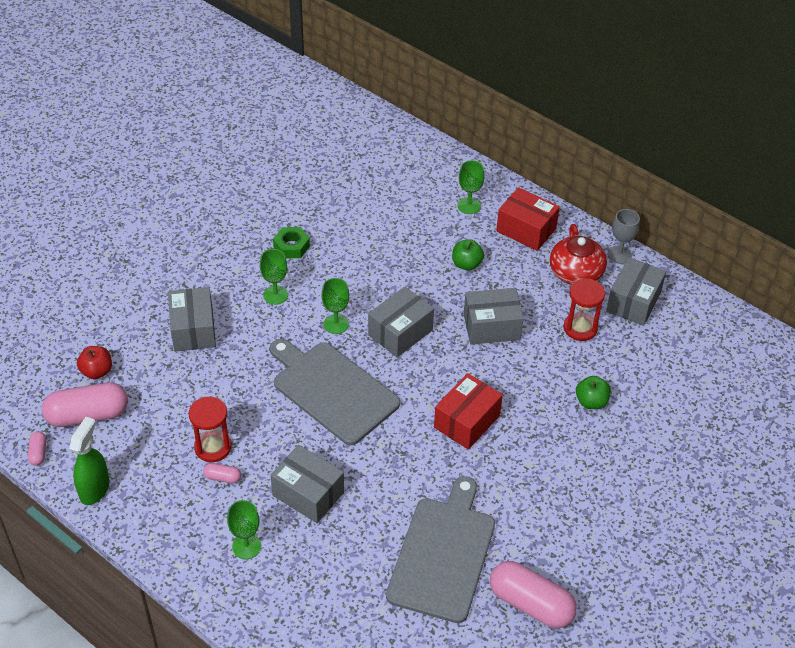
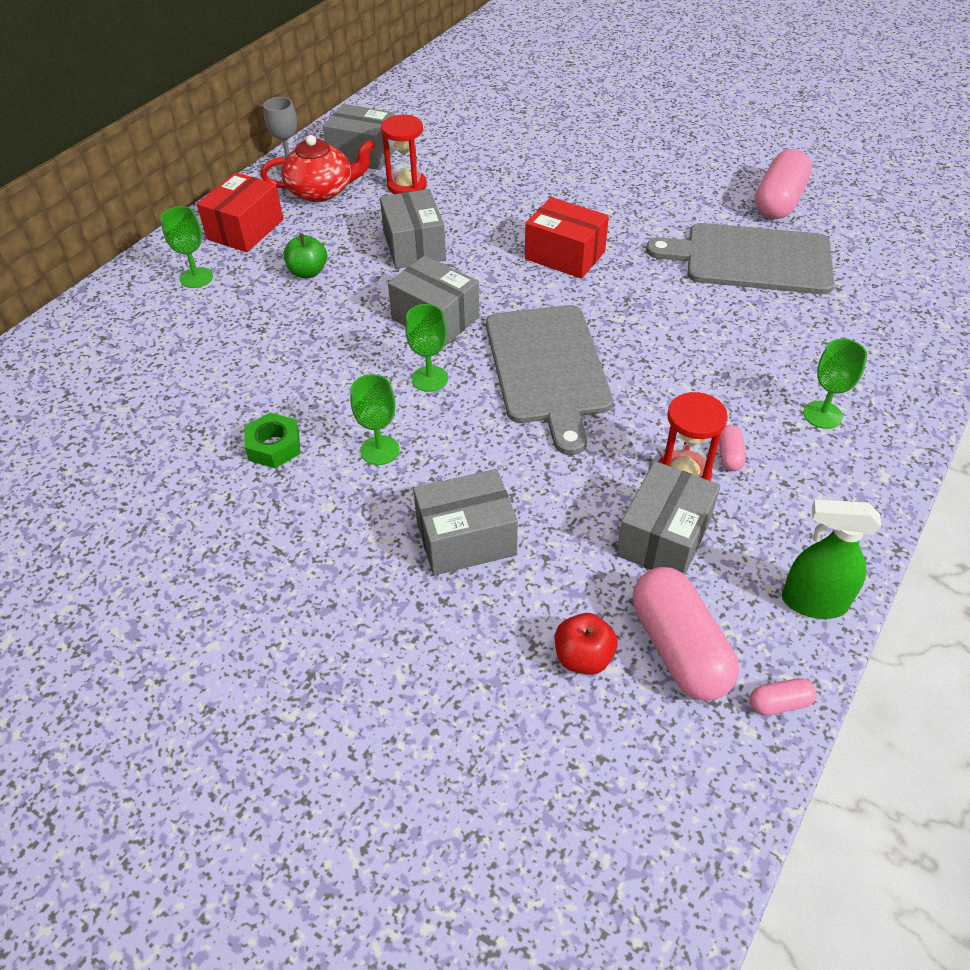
camera: 95 degrees left, 0 degrees up
grey cutting board [270,339,400,445] -> grey cutting board turned 45 degrees counterclockwise [486,305,613,455]
grey box [270,445,344,523] -> grey box moved to [616,461,720,575]
green apple [576,376,611,409] -> none

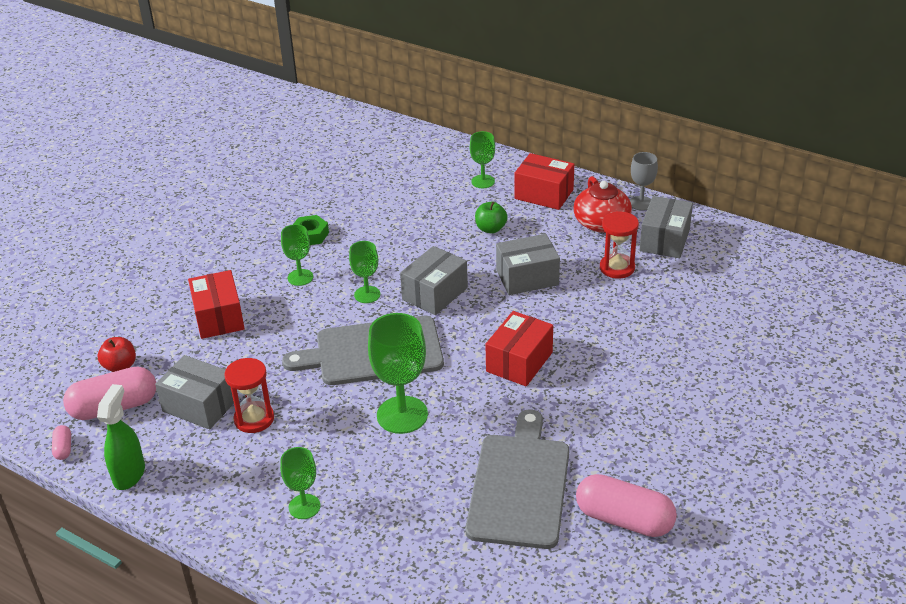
camera: 90 degrees right, 10 degrees down
grey box [413,469,518,575] -> red box [188,270,245,339]
pink capsule [719,425,746,471] -> none
none -> green goblet [368,313,428,434]

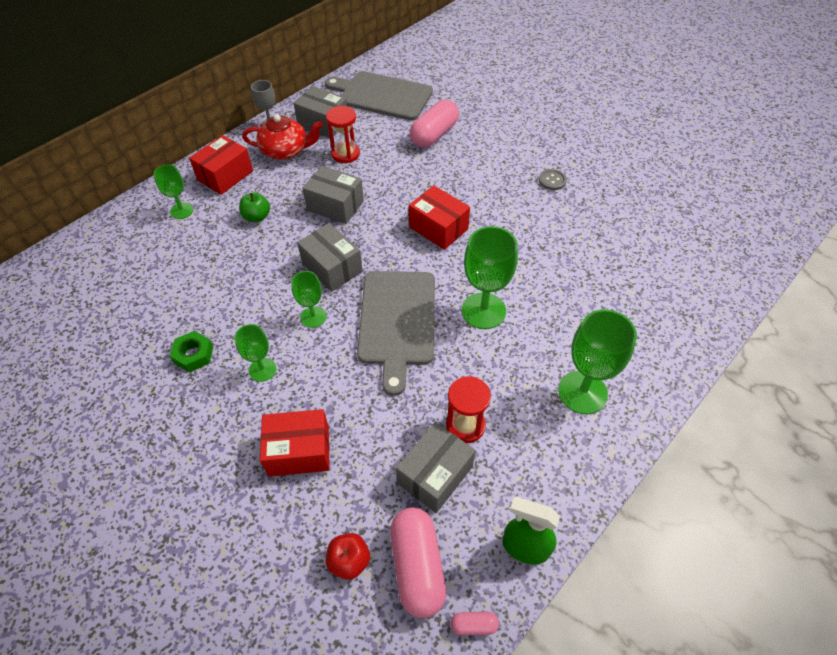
camera: 80 degrees left, 15 degrees up
green goblet [280,447,321,519] -> green goblet [558,309,637,414], size x1.74
grey cutting board [465,409,569,549] -> grey cutting board moved to [325,71,433,120]
grey box [496,234,560,295] -> grey box turned 60 degrees counterclockwise [302,166,364,224]
pink capsule [576,474,677,537] -> pink capsule moved to [410,100,459,147]
none -> grey button [539,169,567,190]

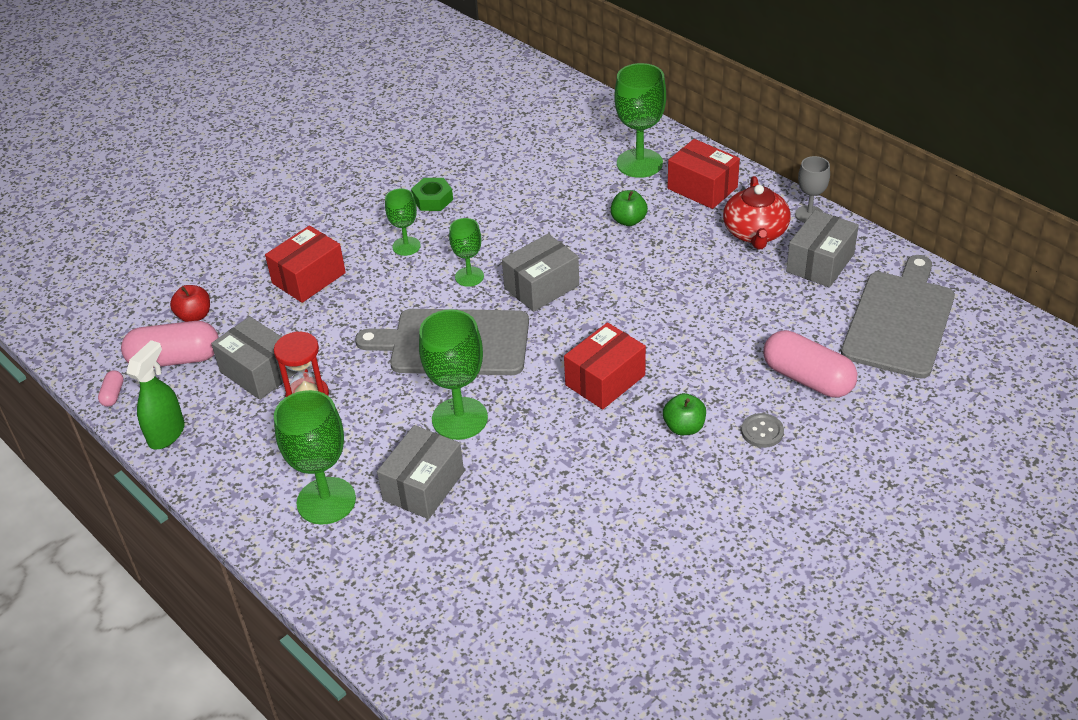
camera: 95 degrees right, 10 degrees down
green goblet [153,164,194,219] -> green goblet [614,63,666,178], size x1.74
red box [260,409,330,477] -> red box turned 45 degrees clockwise [265,225,346,303]
grey box [302,166,364,224] -> grey box moved to [377,425,464,519]
red hourglass [326,106,360,163] -> none
grey button [539,169,567,190] -> grey button moved to [741,413,784,448]
none -> green apple [663,393,706,435]

